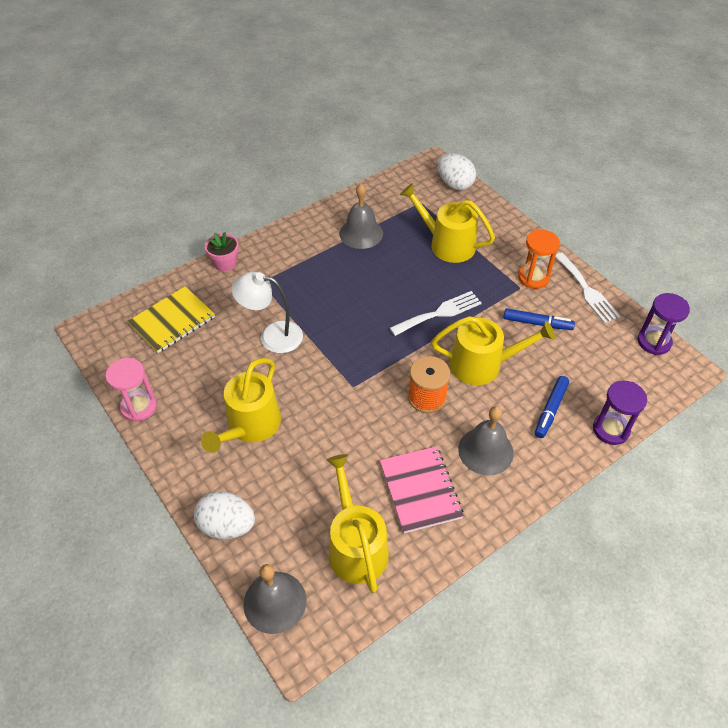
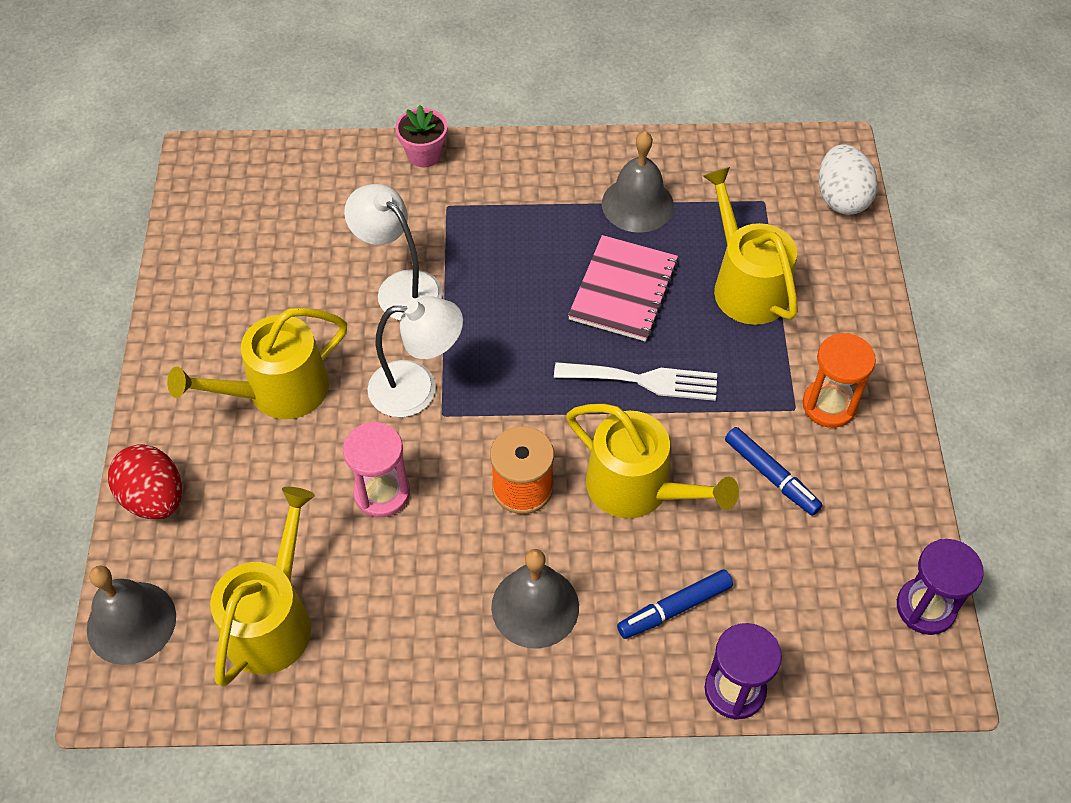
camera: 35 degrees right, 5 degrees up
pink hourglass [105,358,157,422] -> pink hourglass moved to [343,422,410,517]
yellow notebook [128,286,215,353] -> none
white egg [194,491,255,539] -> red egg [108,444,182,520]
pink notebook [380,446,464,533] -> pink notebook moved to [568,235,678,342]
white fork [555,252,620,323] -> none
none -> white lamp [367,296,463,417]

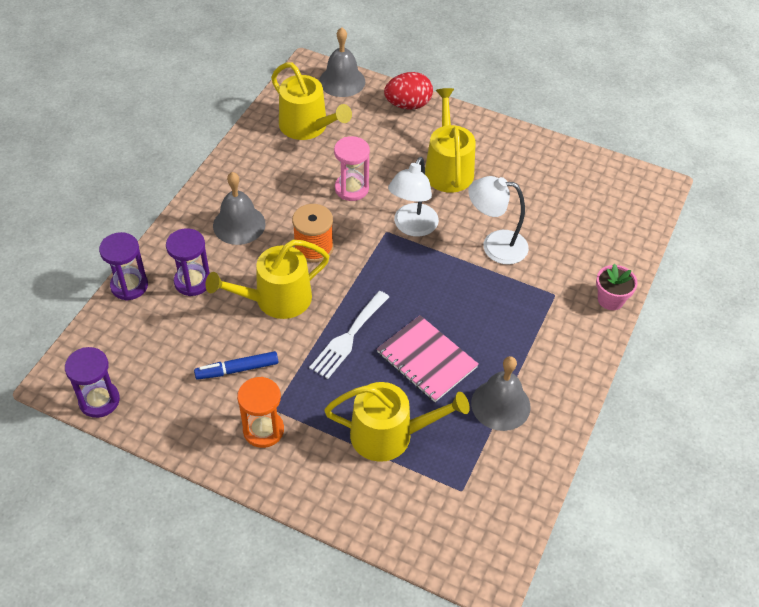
camera: 115 degrees right, 5 degrees down
white lamp [344,184,443,321] -> white lamp turned 150 degrees counterclockwise [468,176,529,265]
blue marker [617,569,733,639] -> purple hourglass [166,228,210,296]
white egg [819,144,878,215] -> none

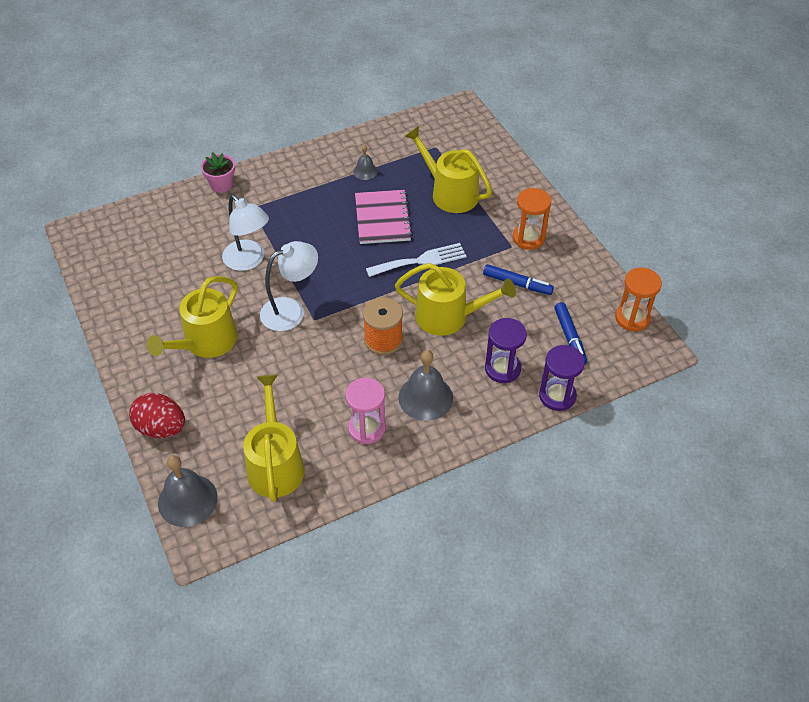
camera: 140 degrees left, 0 degrees up
purple hourglass [65,347,120,418] -> orange hourglass [615,267,662,331]
pink hourglass [334,136,370,201] -> pink hourglass moved to [345,378,386,444]
grey bell [471,356,530,431] -> grey bell [353,144,378,180], size x0.54
none -> blue marker [554,302,587,365]

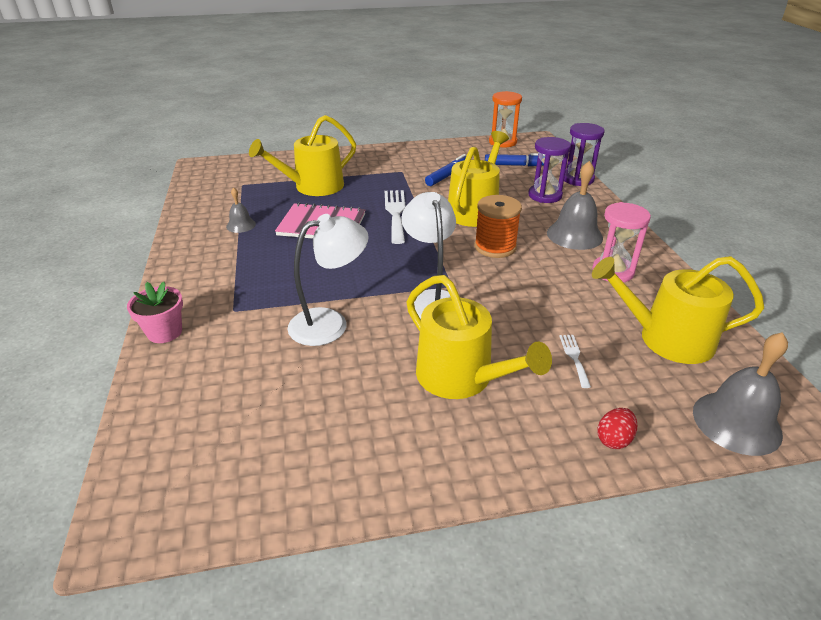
camera: 75 degrees left, 15 degrees down
red egg [129,393,185,438] -> red egg [597,408,637,449], size x0.53
orange hourglass [513,188,551,250] -> none
none -> white fork [559,335,591,388]

